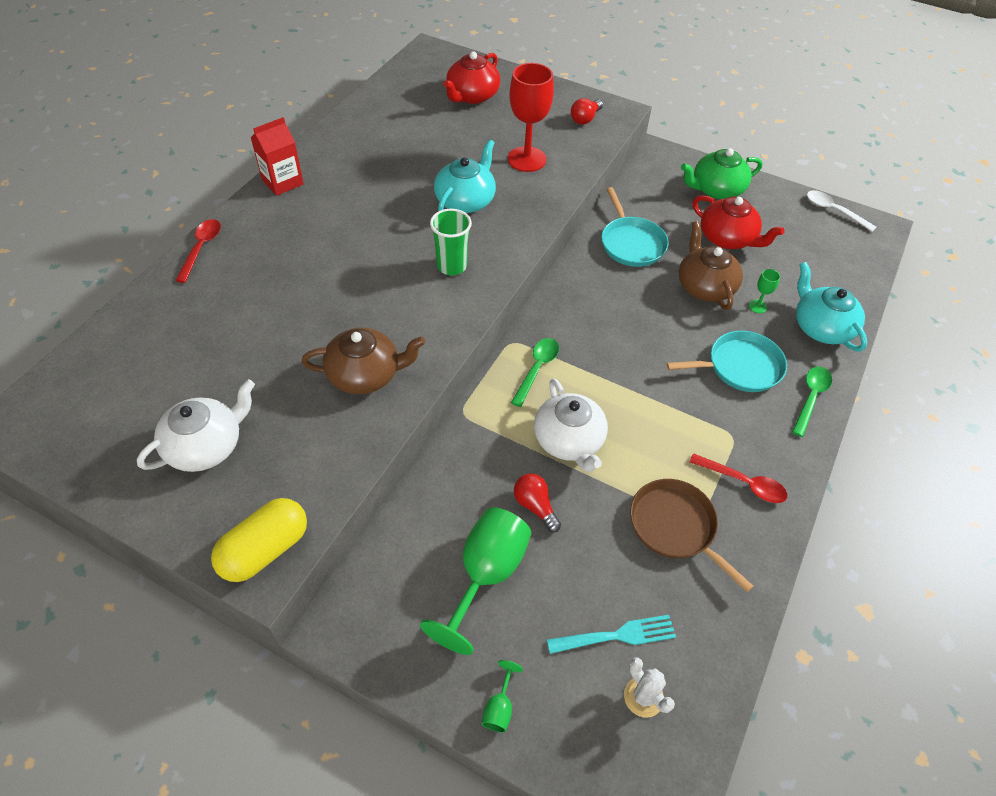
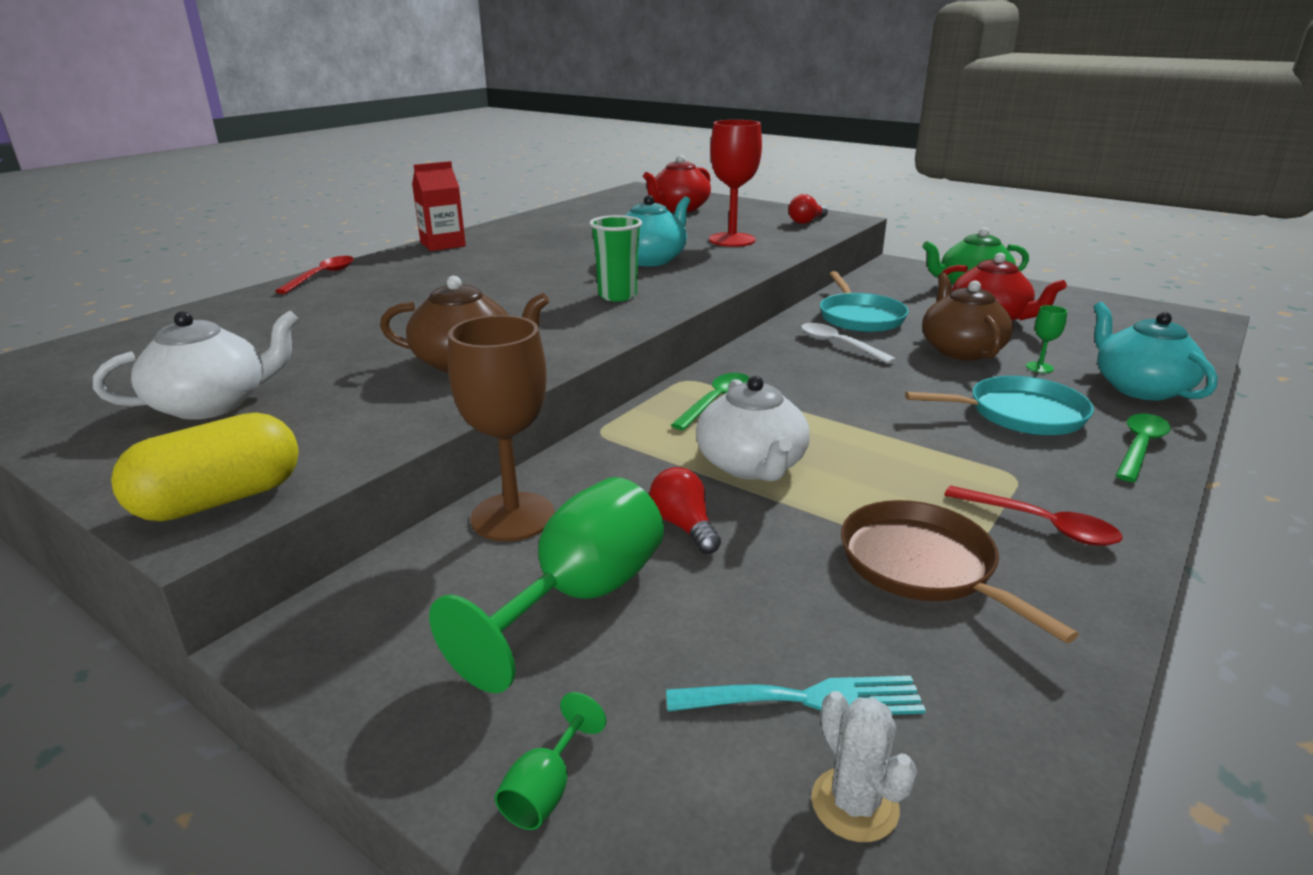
camera: 10 degrees right, 25 degrees down
white spoon [807,190,876,232] -> white spoon moved to [801,323,896,364]
none -> brown goblet [448,315,555,541]

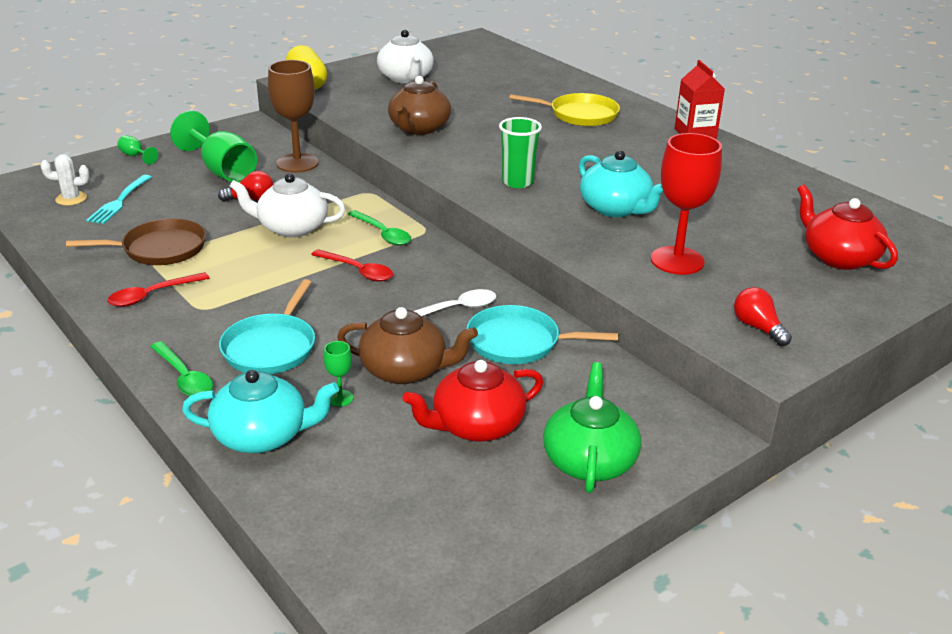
camera: 105 degrees right, 5 degrees up
red spoon [275,256,354,294] -> red spoon moved to [311,249,393,282]
none -> yellow pan [509,93,620,126]

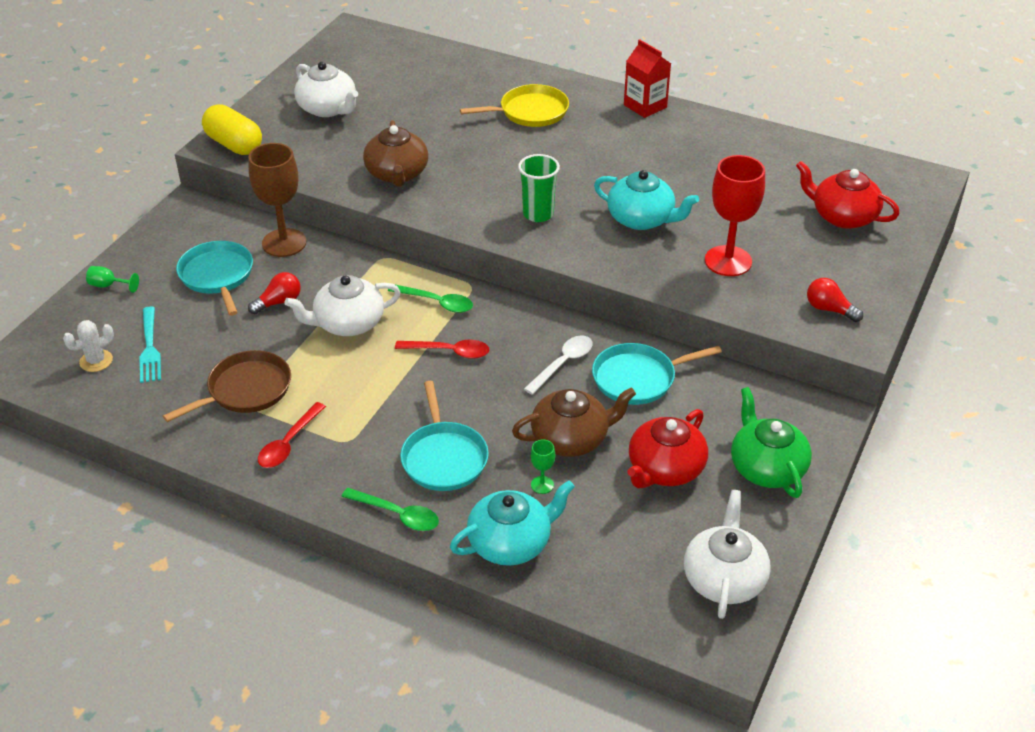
camera: 25 degrees left, 10 degrees up
green goblet [170,111,257,182] -> turquoise pan [176,241,253,316]
none -> white teapot [684,490,771,619]

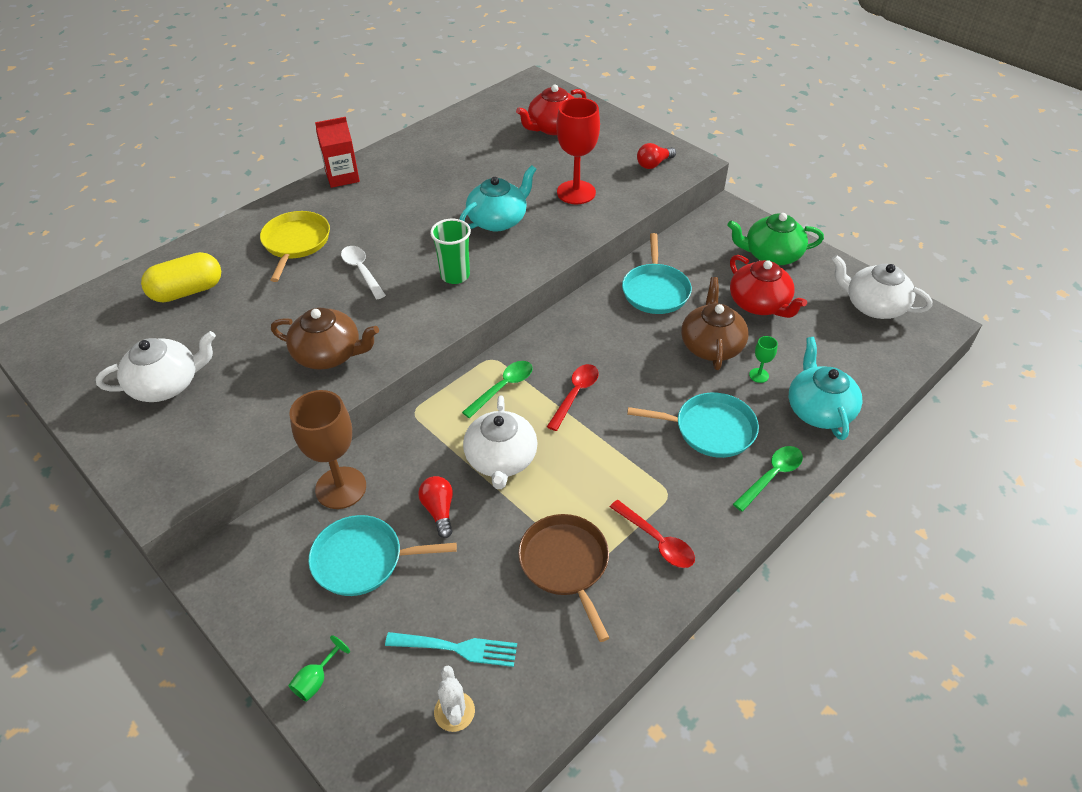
camera: 70 degrees left, 5 degrees up
yellow capsule [202,104,262,155] -> yellow capsule moved to [141,252,221,302]
white spoon [524,335,593,395] -> white spoon moved to [341,246,386,299]

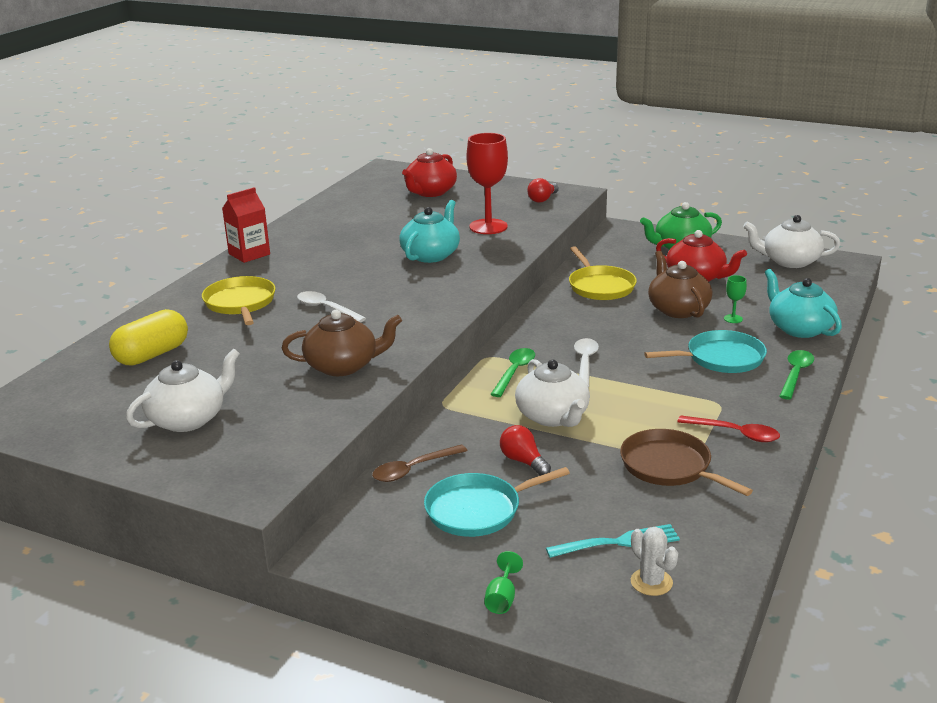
camera: 20 degrees left, 20 degrees down
brown goblet [289,390,366,509] -> brown spoon [372,444,468,482]
green cup [430,219,471,284] -> none
red spoon [547,364,599,431] -> white spoon [574,338,599,388]
turquoise pan [622,233,692,314] -> yellow pan [569,246,637,300]

